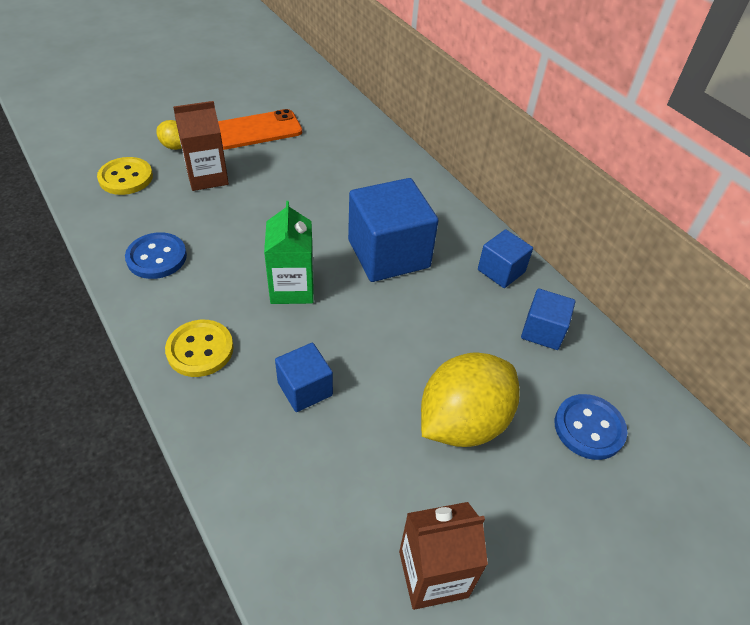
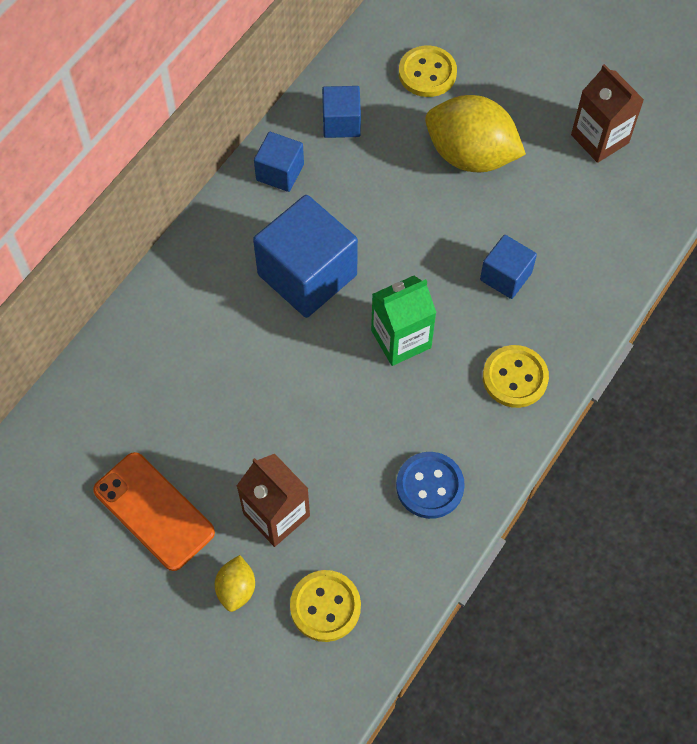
camera: 110 degrees left, 15 degrees up
blue button [555,394,627,460] -> yellow button [399,46,457,97]

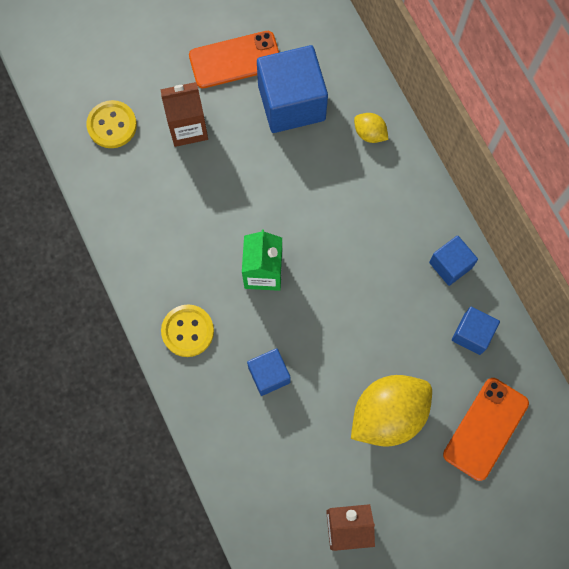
camera: 120 degrees right, 10 degrees up
yellow lemon [215,555,255,612] -> yellow lemon moved to [354,113,388,143]
blue cube [253,195,358,318] -> blue cube moved to [257,45,328,133]
blue button [396,452,465,519] -> none
yellow button [399,46,457,97] -> orange phone [443,378,529,481]

